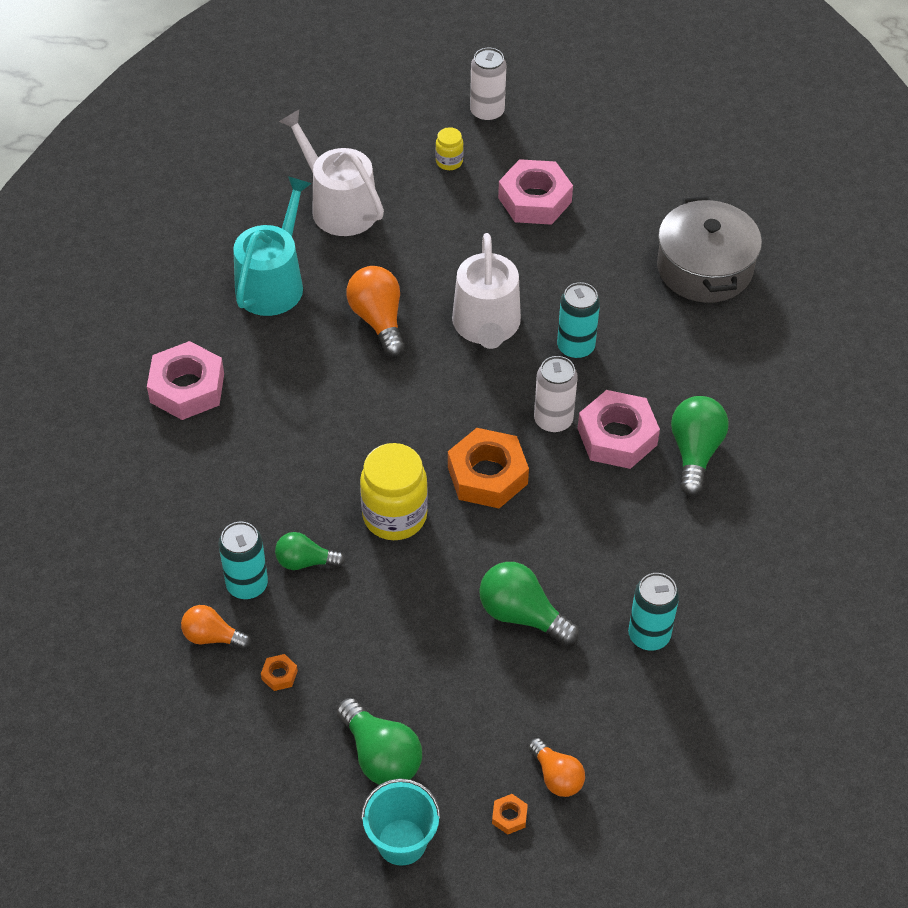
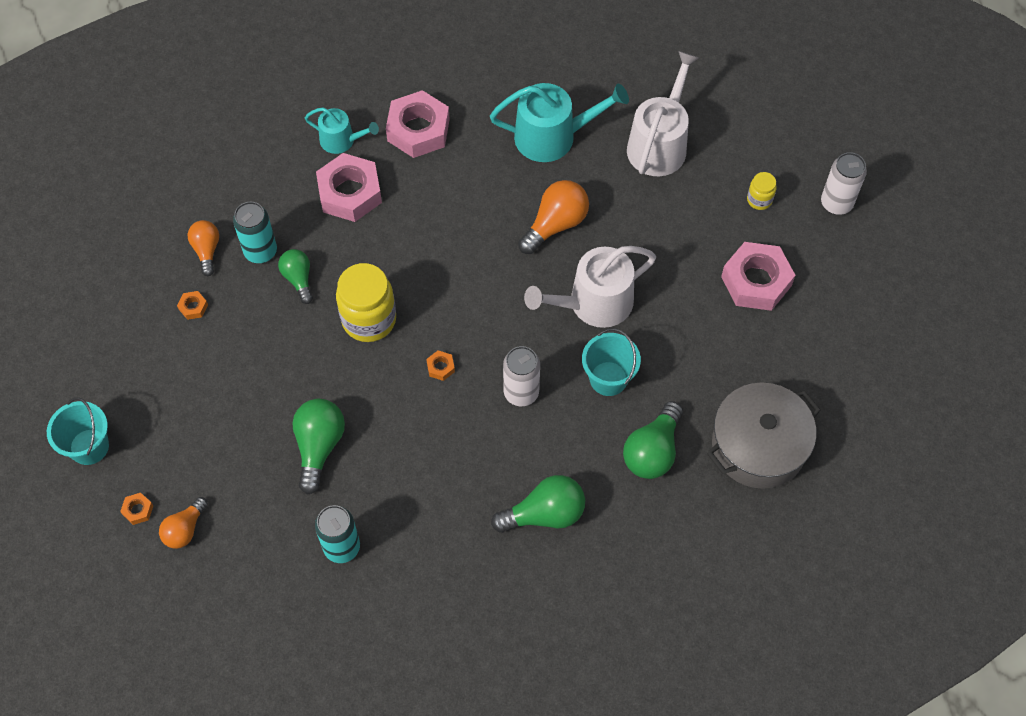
camera: 65 degrees right, 10 degrees up
green light bulb [337,698,422,785] -> green light bulb moved to [623,401,683,479]
orange nut [448,428,529,508] -> orange nut [426,350,455,381], size x0.41
turquoise can [557,282,600,359] -> turquoise bucket [582,328,641,396]
pink nut [578,390,660,469] -> pink nut moved to [316,153,382,222]
none -> turquoise watering can [305,108,379,154]

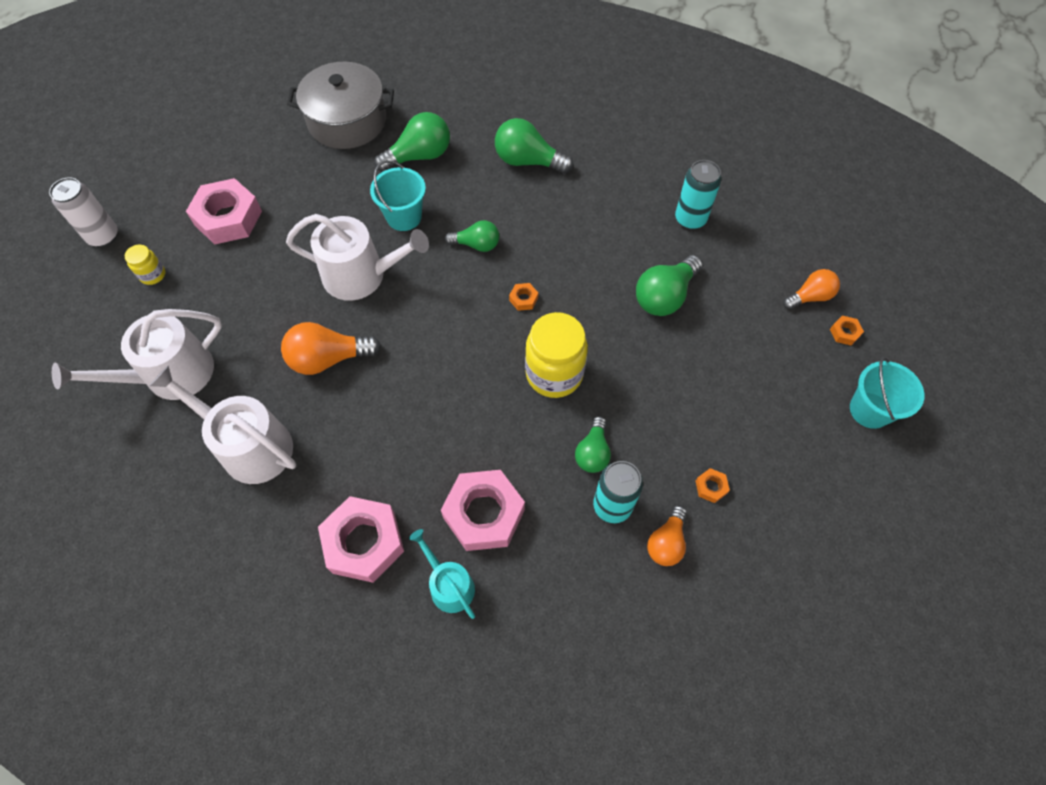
camera: 145 degrees left, 0 degrees up
turquoise watering can [490,83,629,162] -> white watering can [149,366,296,484]
white can [503,346,540,406] -> green light bulb [445,220,499,252]

